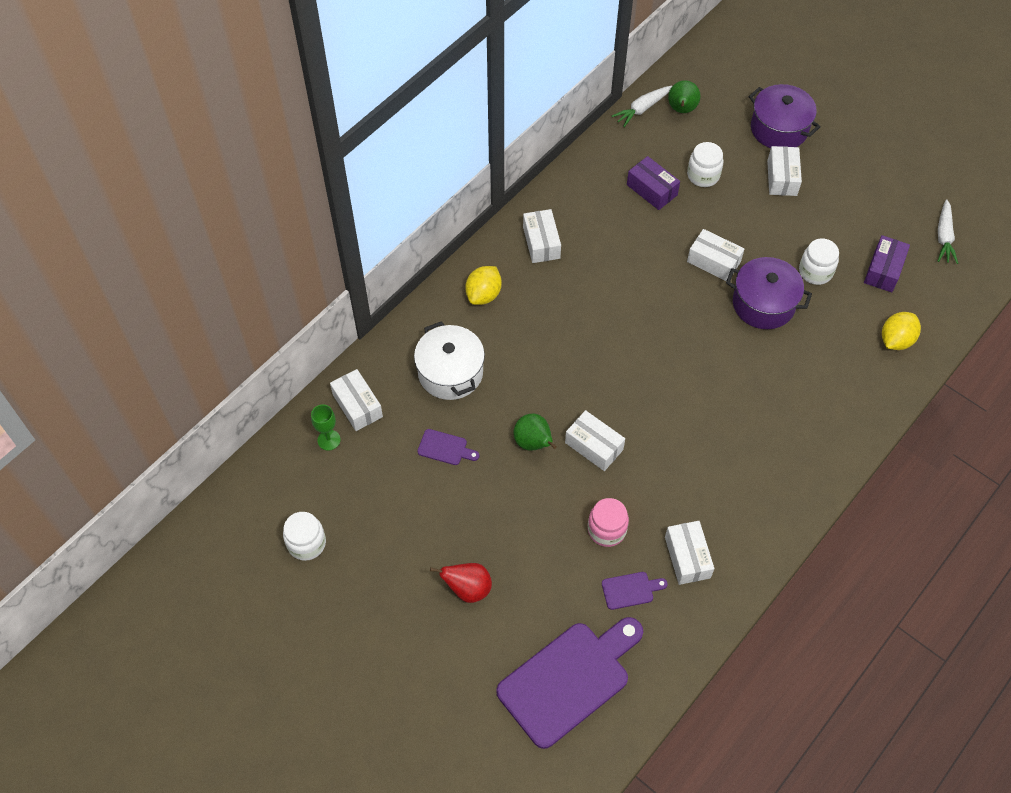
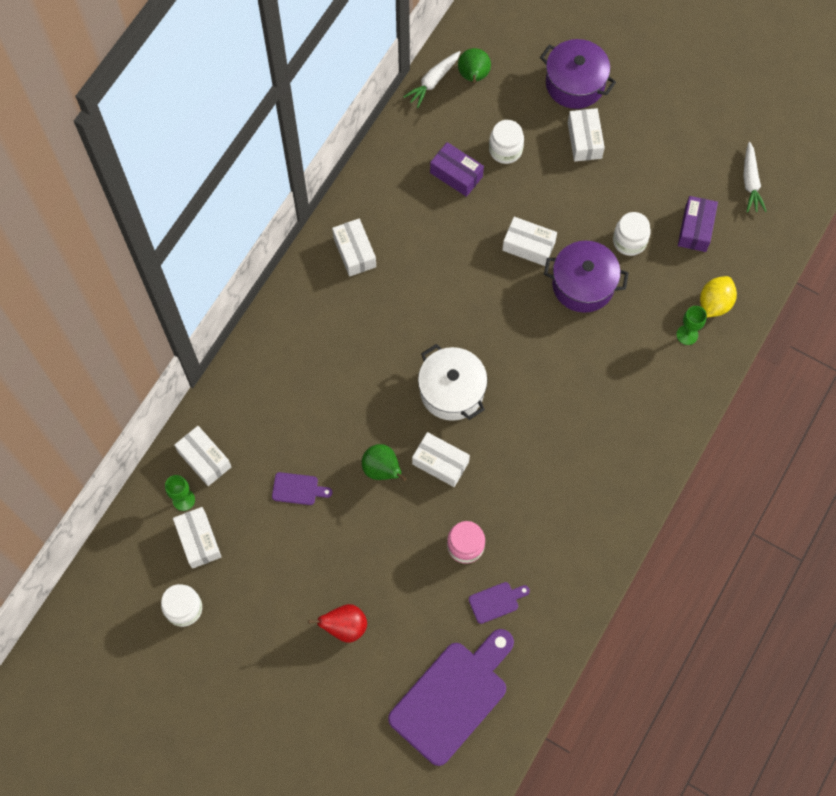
camera: 10 degrees left, 10 degrees up
white pot [414,321,485,400] -> white pot moved to [418,344,488,421]
yellow lemon [465,266,502,305] -> none
white box [665,521,714,585] -> white box moved to [173,507,221,569]
none -> green goblet [677,306,707,345]

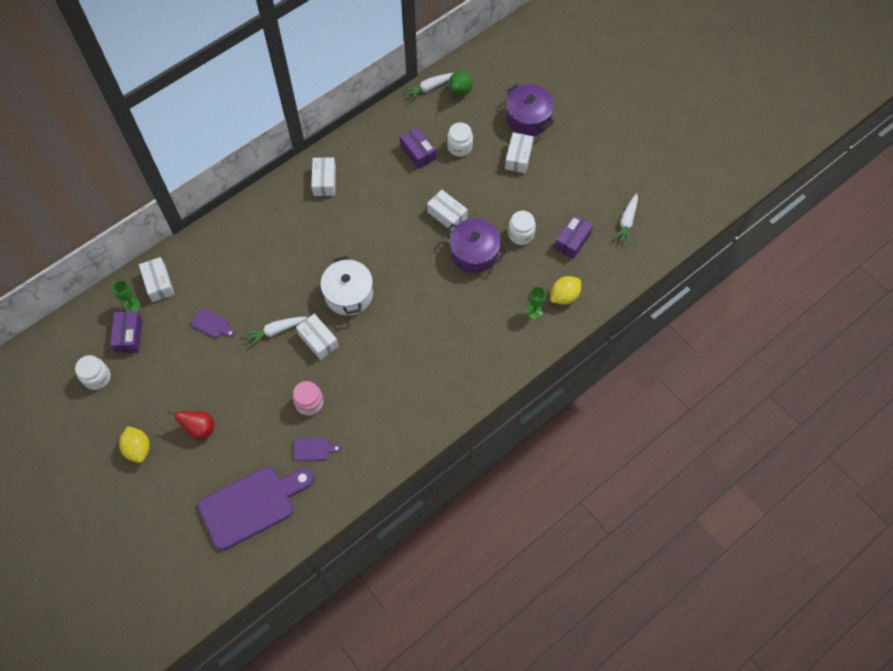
camera: 20 degrees right, 5 degrees down
white box [173,507,221,569] -> purple box [110,311,142,353]
green pear [362,444,406,481] -> white carrot [244,316,307,346]
none -> yellow lemon [119,426,150,463]

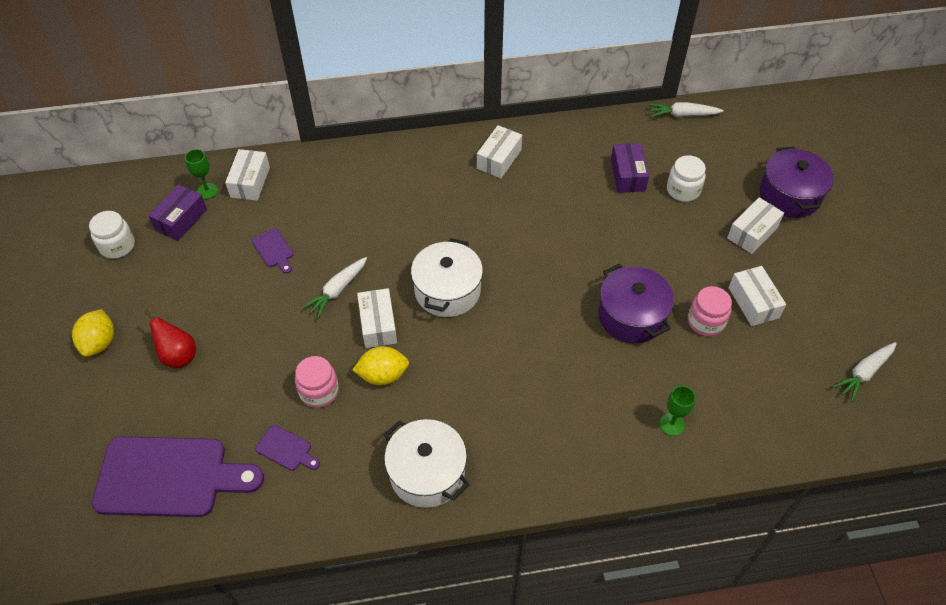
camera: 30 degrees right, 10 degrees down
white carrot [244,316,307,346] -> white carrot turned 60 degrees counterclockwise [302,257,367,319]
white box [427,190,468,231] -> white box moved to [728,266,786,326]
green pear [449,71,473,96] -> none
white jar [508,211,536,245] -> pink jar [688,286,732,336]
yellow lemon [551,276,581,305] -> yellow lemon moved to [352,346,409,386]
purple box [554,215,593,259] -> none
none -> white pot [384,419,470,508]

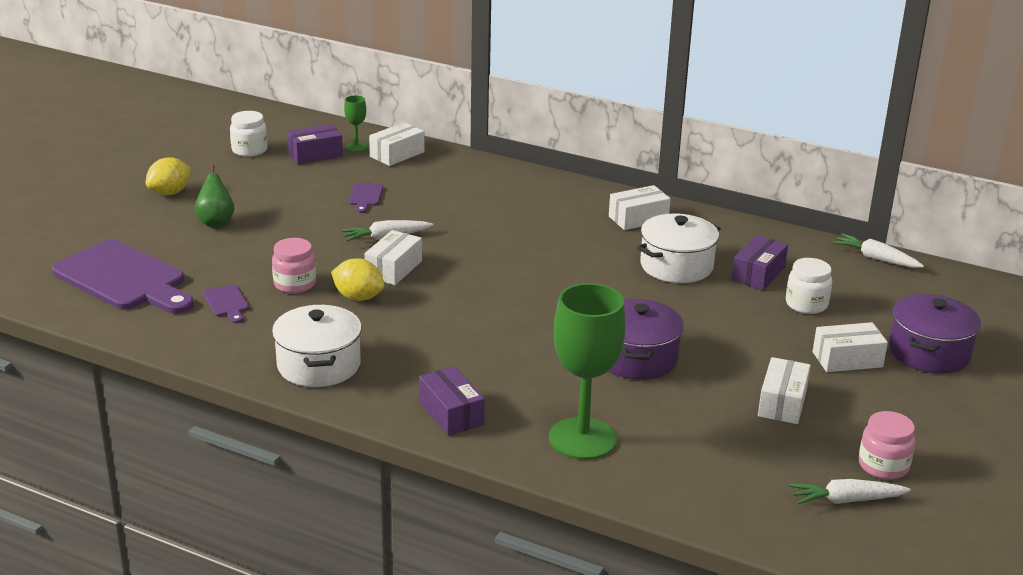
camera: 35 degrees right, 25 degrees down
red pear [144,309,196,368] -> green pear [195,164,234,227]
white pot [411,238,483,317] -> white pot moved to [637,213,721,283]
green goblet [659,386,695,436] -> green goblet [549,283,626,460], size x2.24
pink jar [688,286,732,336] -> pink jar moved to [859,411,915,480]
none -> purple box [419,366,485,436]

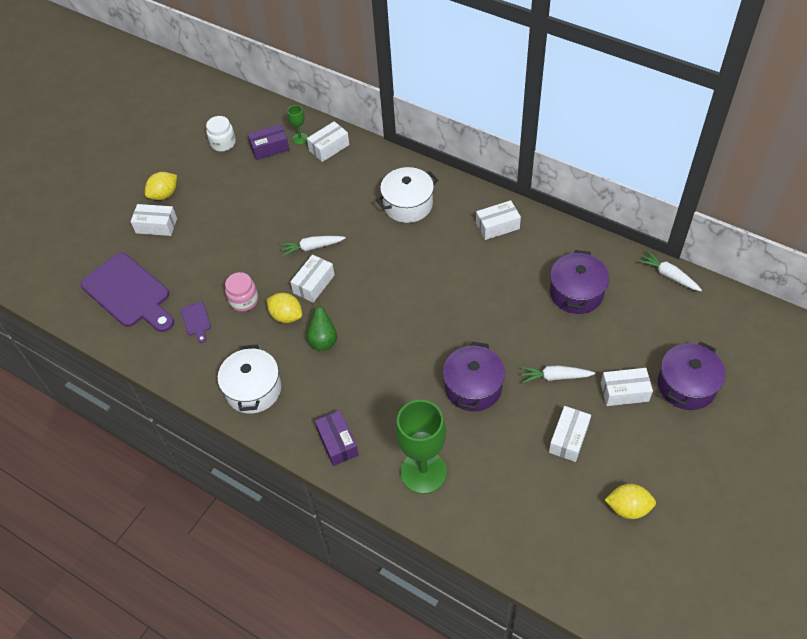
camera: 10 degrees right, 25 degrees up
green pear [195,164,234,227] -> green pear moved to [307,298,337,350]
purple cutting board [348,183,383,213] -> none
white pot [637,213,721,283] -> white pot moved to [376,167,438,223]
purple box [732,235,788,290] -> purple pot [550,250,609,314]
white jar [786,258,832,314] -> none
white carrot [789,479,911,505] -> white carrot moved to [520,365,595,383]
pink jar [859,411,915,480] -> yellow lemon [605,484,656,519]
none -> white box [131,204,177,236]

